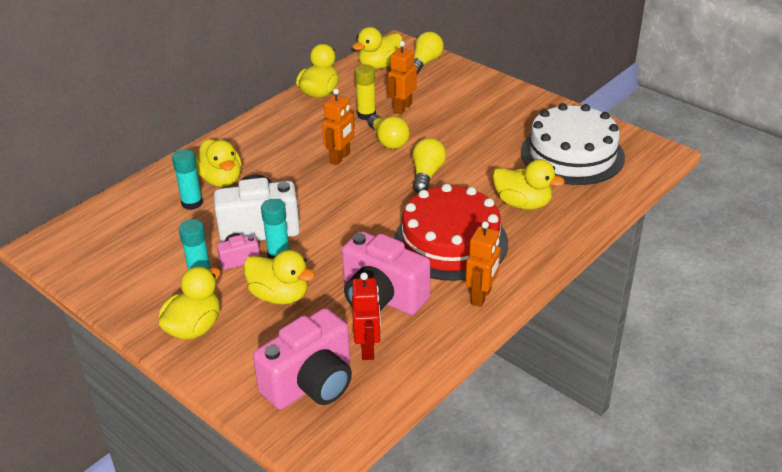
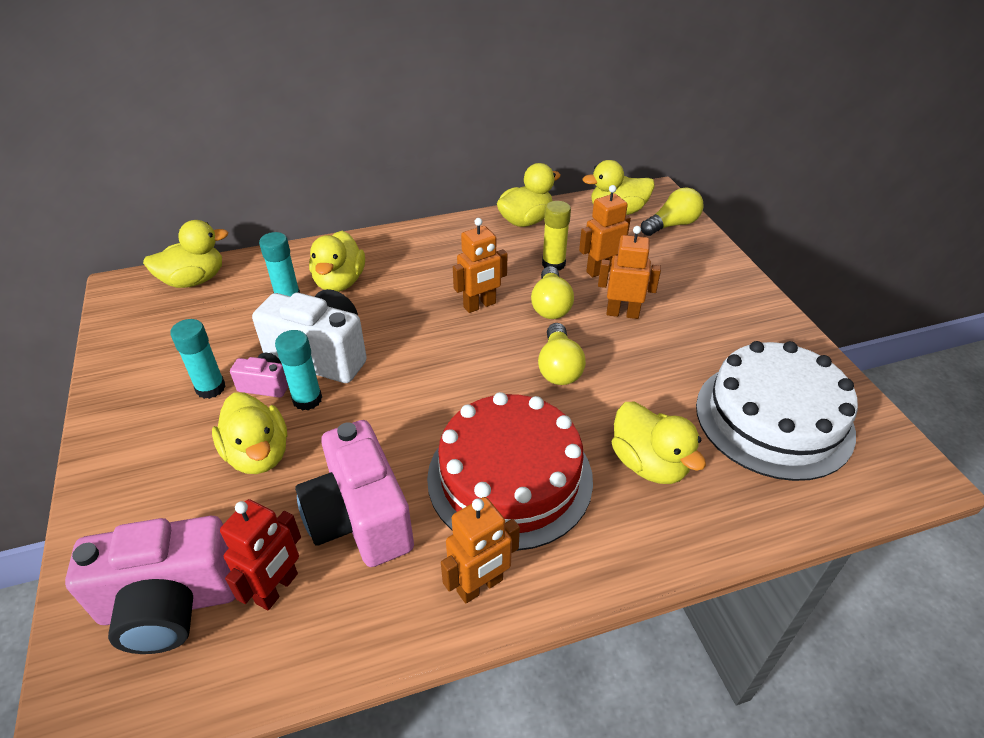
camera: 30 degrees right, 5 degrees up
yellow duck [158,266,221,339] -> yellow duck moved to [143,220,229,288]
yellow light bulb [412,138,446,193] -> yellow light bulb turned 135 degrees clockwise [538,323,586,385]
none -> orange robot [598,226,661,319]

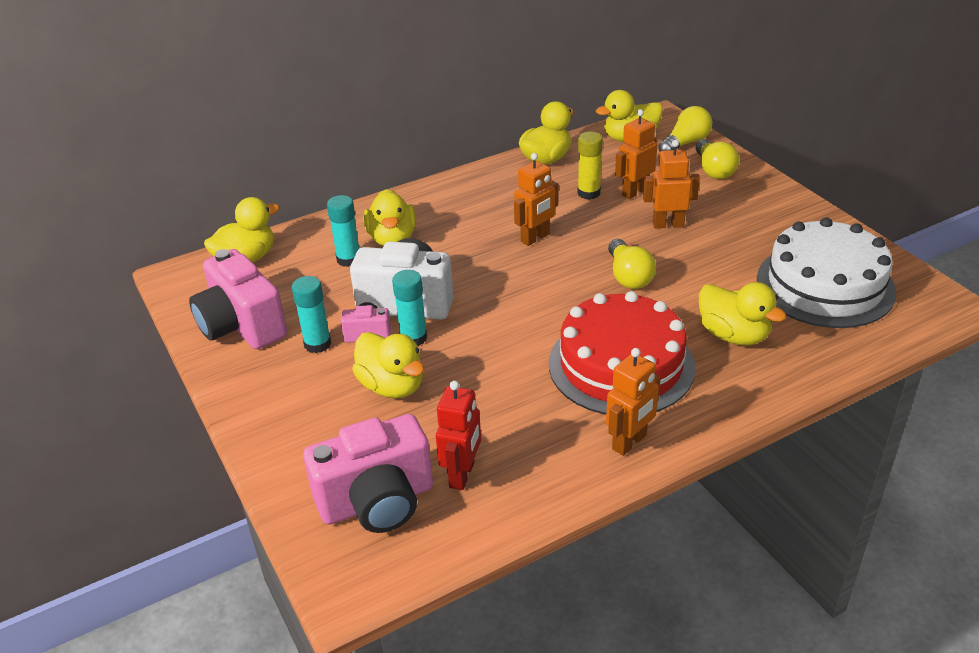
camera: 10 degrees left, 5 degrees down
pink camera [295,420,414,567] -> pink camera moved to [189,249,287,349]
yellow light bulb [531,266,574,319] -> yellow light bulb moved to [695,139,739,179]

